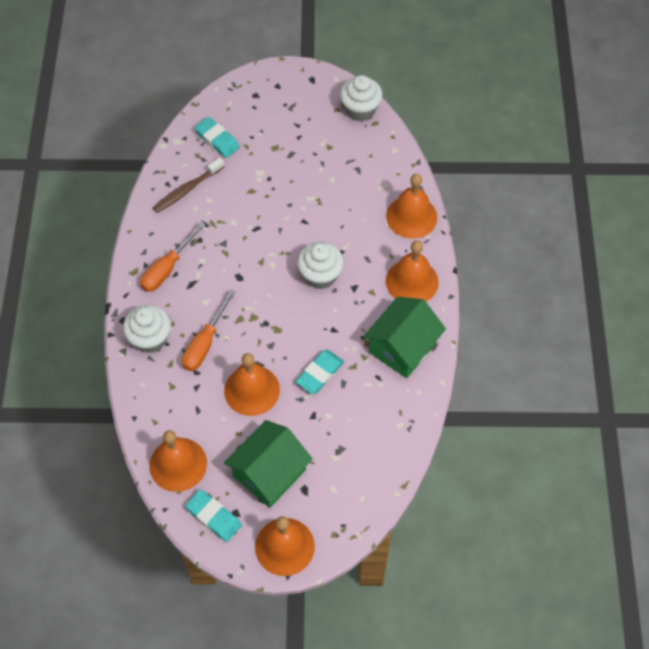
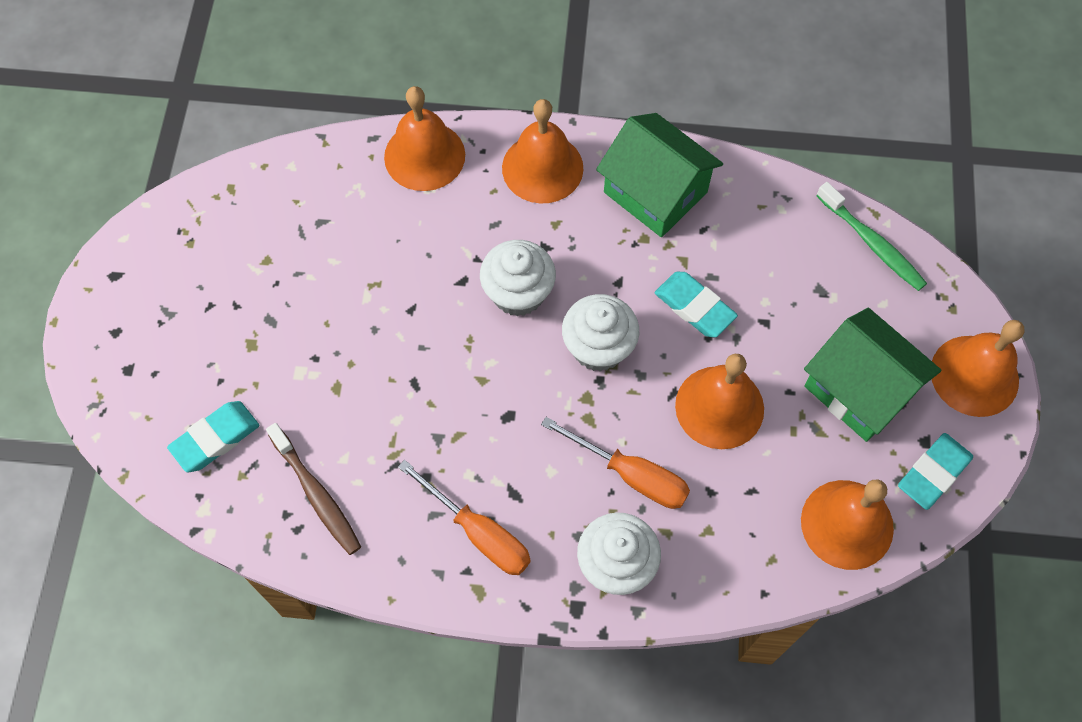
camera: 85 degrees left, 5 degrees up
white cupcake [340,75,383,121] -> white cupcake moved to [562,294,639,371]
none -> green toothbrush [816,182,927,291]

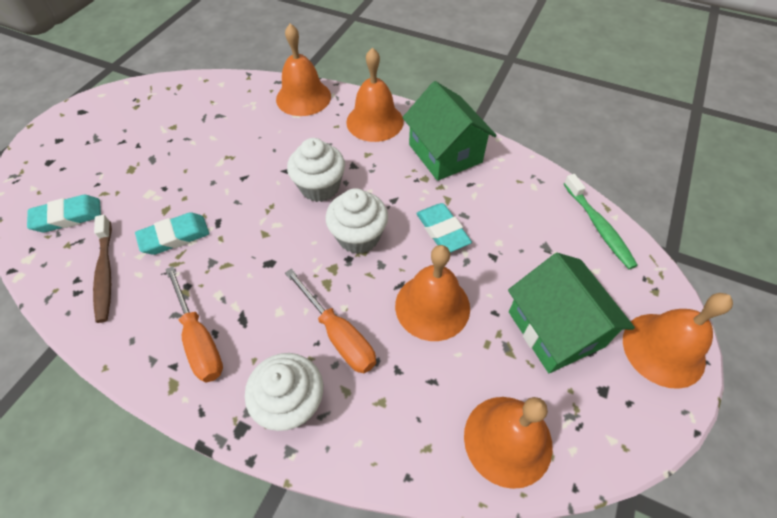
camera: 20 degrees right, 10 degrees down
turquoise eraser [898,433,973,510] -> turquoise eraser moved to [135,212,209,255]

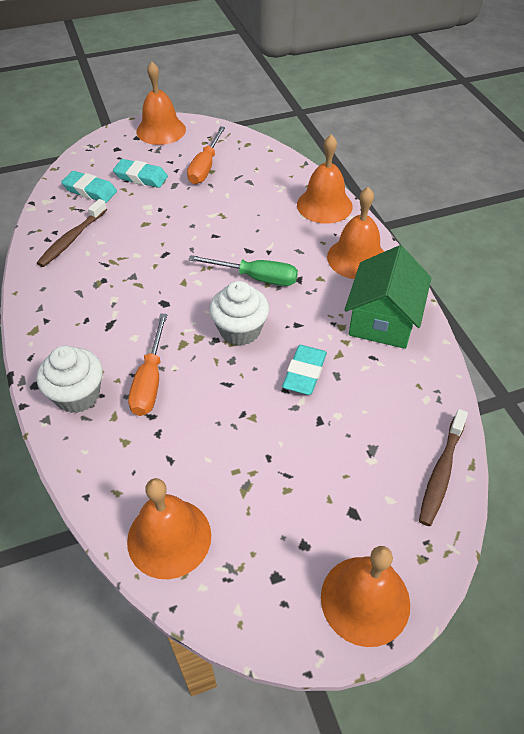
camera: 45 degrees right, 5 degrees down
turquoise eraser [135,212,209,255] -> turquoise eraser moved to [113,159,168,188]
orange screwdriver [165,266,223,383] -> orange screwdriver moved to [187,126,226,184]
white cupcake [287,138,345,202] -> green screwdriver [188,255,298,286]
orange bell [395,245,470,341] -> orange bell moved to [136,62,186,145]
green house [508,253,635,373] -> none
green toothbrush [564,174,638,269] -> brown toothbrush [419,409,468,526]

